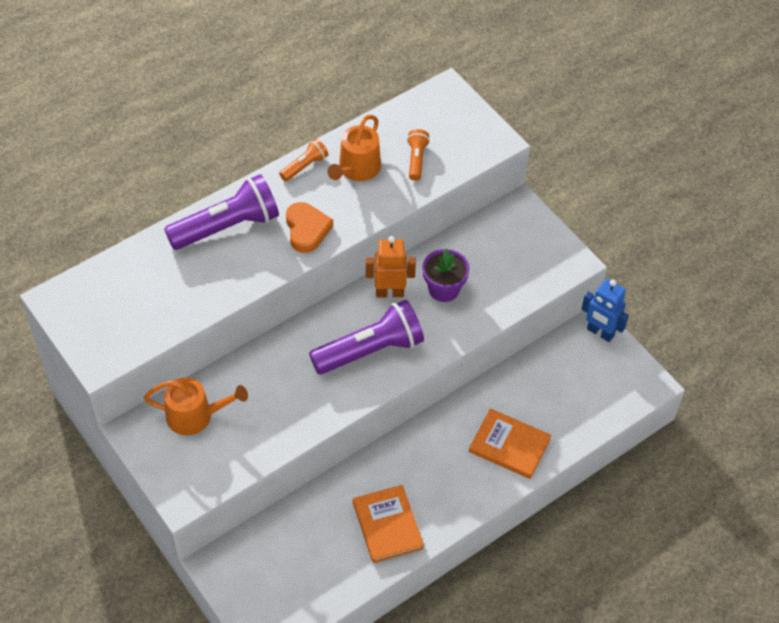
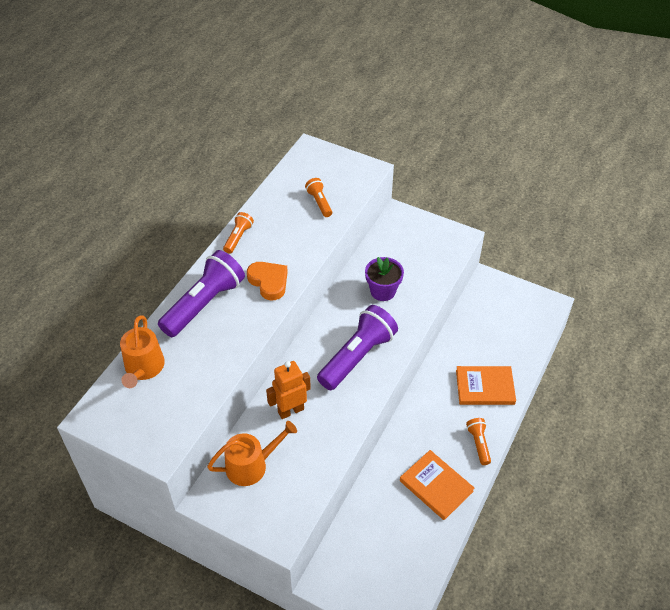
camera: 25 degrees left, 5 degrees down
orange watering can [327,115,381,181] -> orange watering can moved to [120,315,165,388]
orange robot [366,236,416,297] -> orange robot moved to [266,361,311,419]
blue robot [582,279,629,342] -> none
none -> orange flashlight [466,418,491,465]

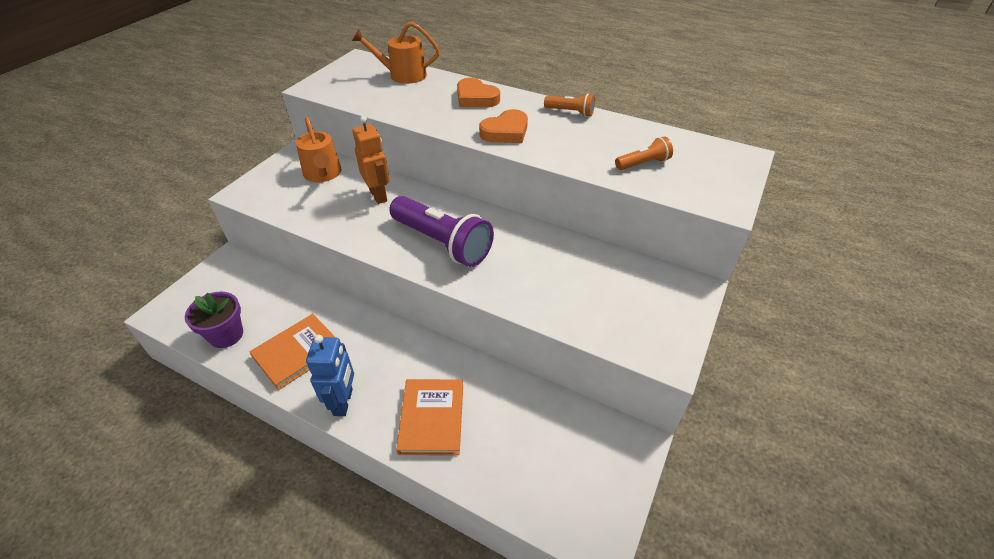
camera: 90 degrees right, 5 degrees down
purple flashlight [158,250,245,337] -> orange heart [457,78,500,107]
purple flower pot [365,257,404,301] -> purple flower pot moved to [185,292,243,348]
orange flashlight [466,418,491,465] -> blue robot [306,335,354,416]

